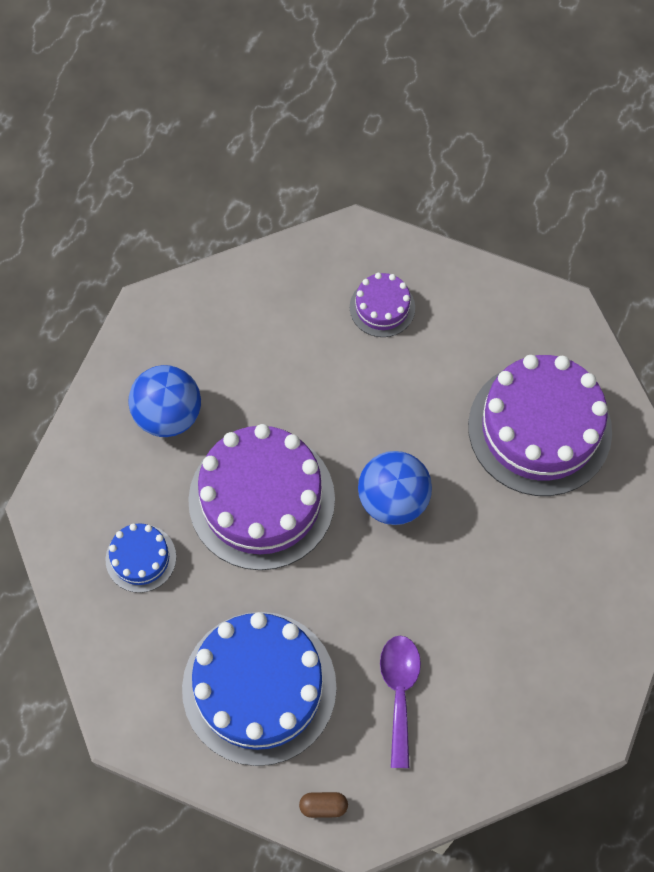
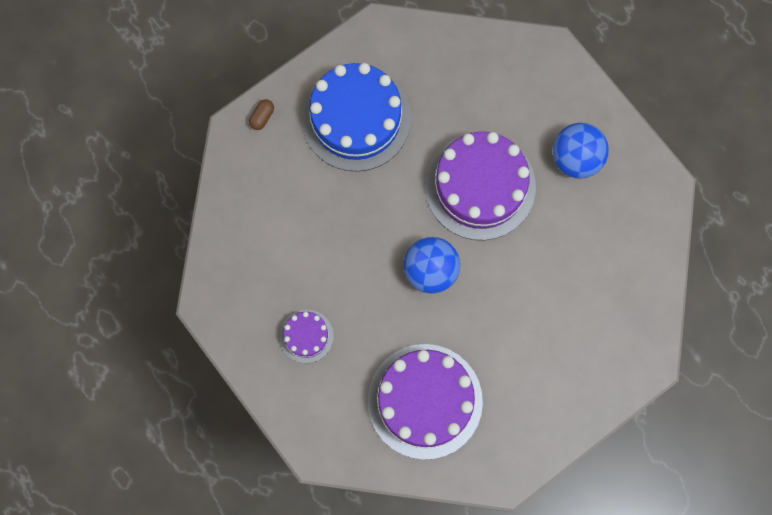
camera: 120 degrees right, 10 degrees up
blue cake [105,523,176,593] -> none
purple cake [350,273,415,337] -> purple cake moved to [280,310,334,363]
purple spoon [380,636,421,768] -> none

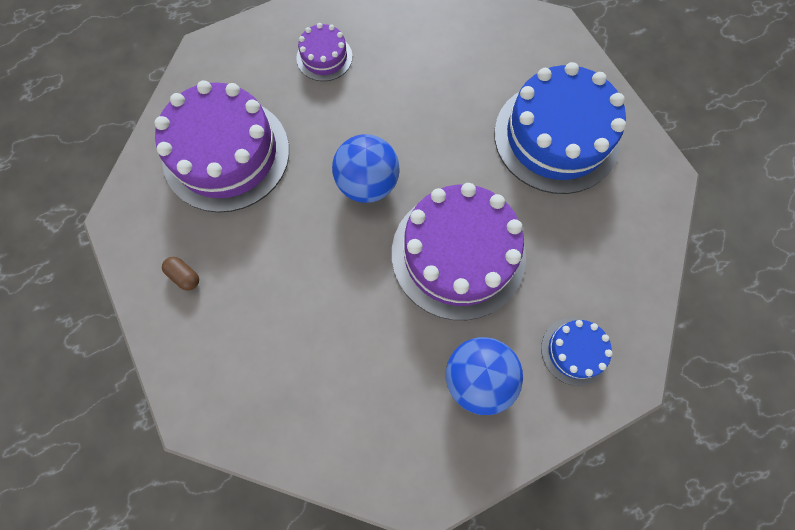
camera: 100 degrees right, 5 degrees down
brown capsule [249,99,274,130] -> brown capsule moved to [162,257,199,291]
none -> blue cake [541,318,613,386]

